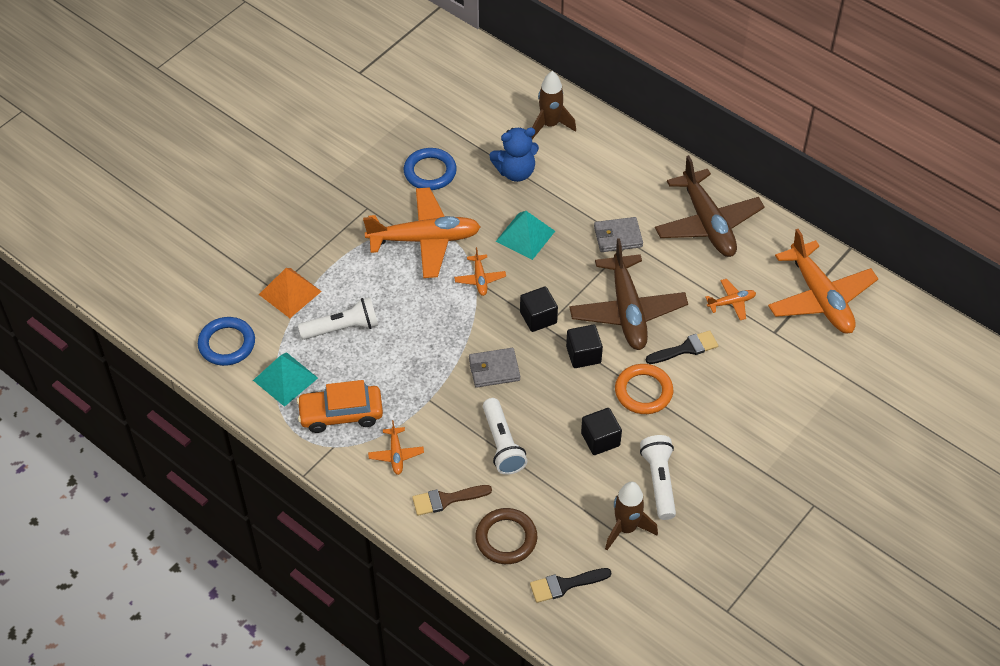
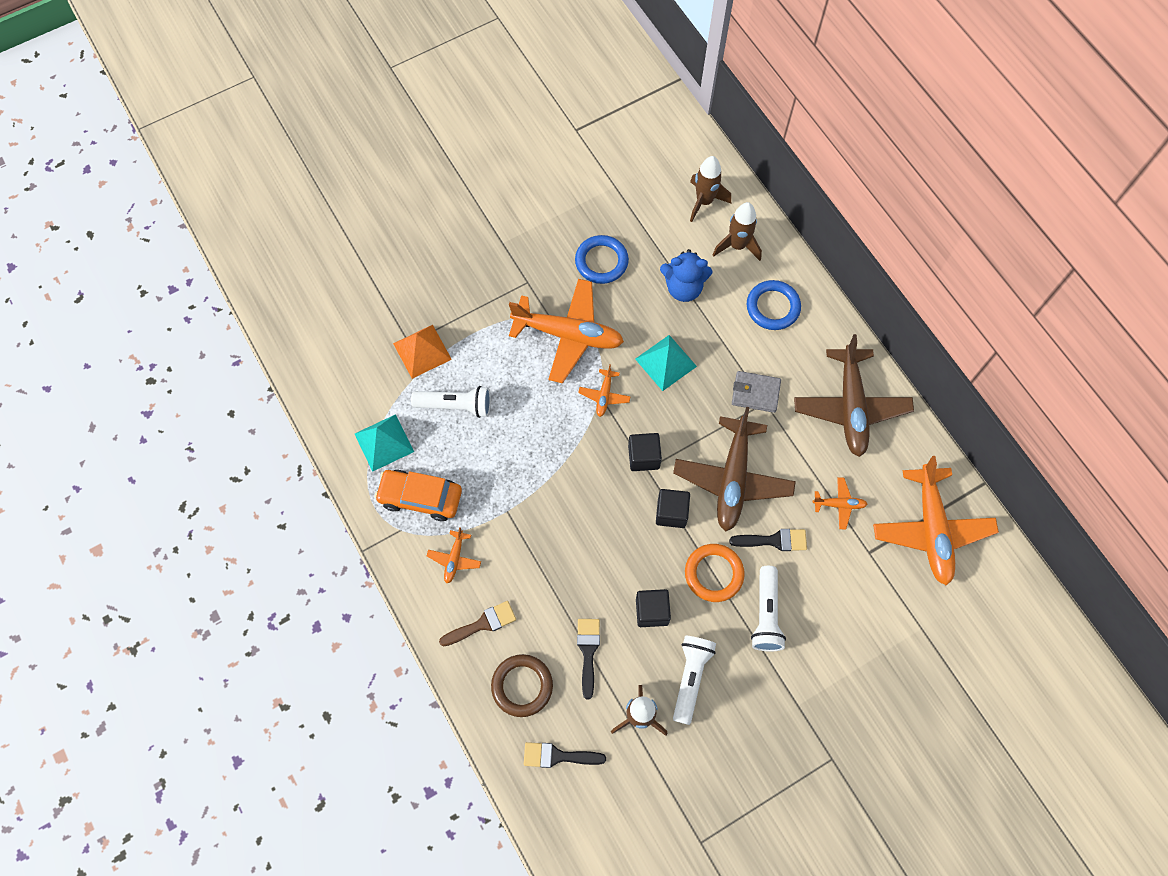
camera: 20 degrees right, 15 degrees up
blue ring [198,317,255,366] -> blue ring moved to [747,280,801,330]
brown brush [412,485,492,516] -> brown brush turned 150 degrees clockwise [439,601,516,647]
grey wallet [469,348,520,388] -> none
white flashlight [483,398,527,475] -> white flashlight moved to [751,566,786,652]
none -> black brush [577,619,600,699]
none -> brown rocket [690,156,731,222]

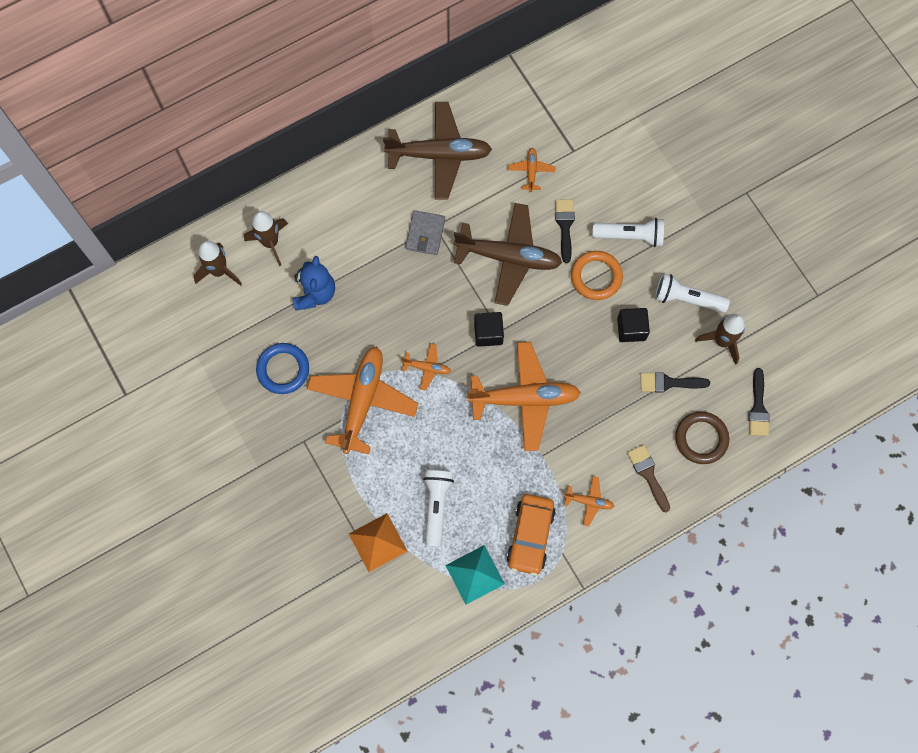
camera: 90 degrees left, 5 degrees up
turquoise pyramid [635,335,697,391] -> none
black cube [656,489,690,528] -> none
blue ring [747,280,801,330] -> none
orange plane [873,456,999,586] -> orange plane moved to [467,342,581,451]

